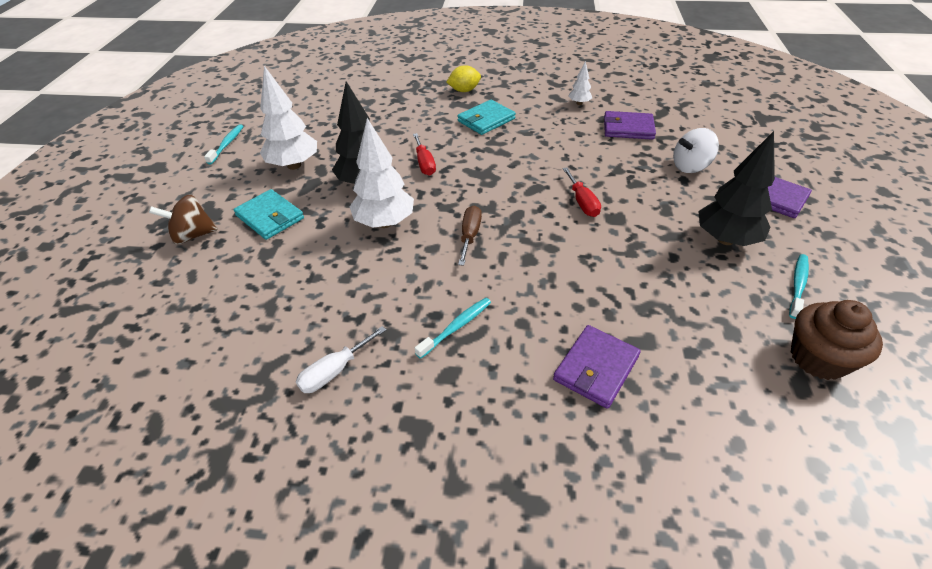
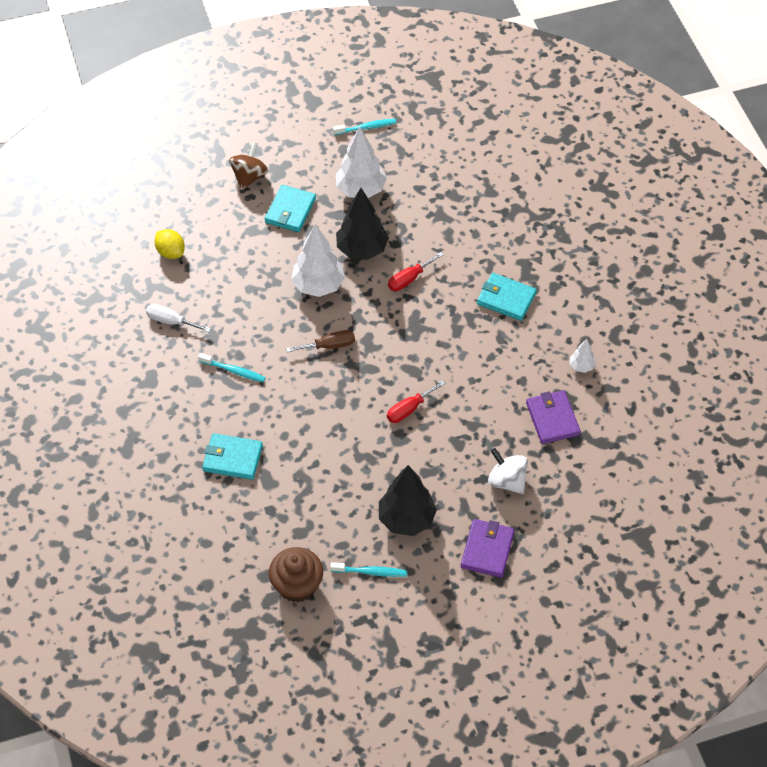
camera: 65 degrees right, 10 degrees up
brown spinning top [149,194,218,244] -> brown spinning top turned 60 degrees clockwise [229,142,268,190]
yellow lemon [447,65,481,92] -> yellow lemon moved to [154,229,185,259]
purple wallet [553,325,641,409] -> turquoise wallet [202,433,263,480]

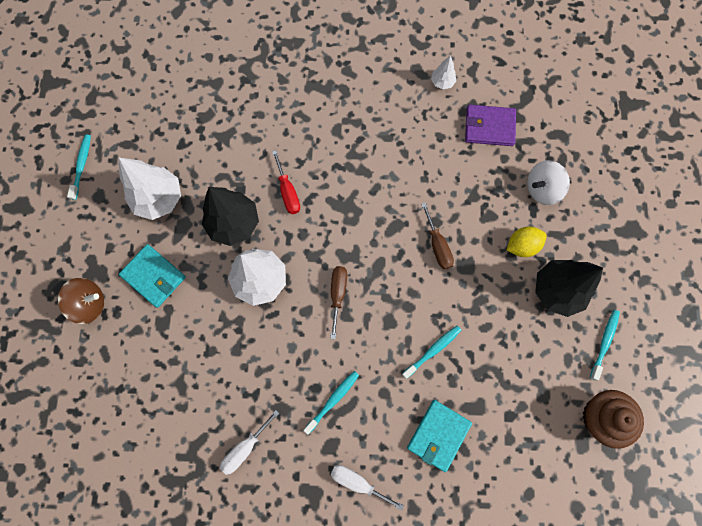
camera: 70 degrees left, 20 degrees up
yellow lemon [154,229,185,259] -> yellow lemon moved to [507,227,547,257]
brown spinning top [229,142,268,190] -> brown spinning top turned 135 degrees clockwise [58,278,104,324]
red screwdriver [387,380,445,423] -> brown screwdriver [421,202,454,269]
purple wallet [461,519,515,578] -> none
turquoise wallet [477,273,537,321] -> none
none -> white screwdriver [330,465,404,511]
none -> turquoise toothbrush [402,325,461,379]

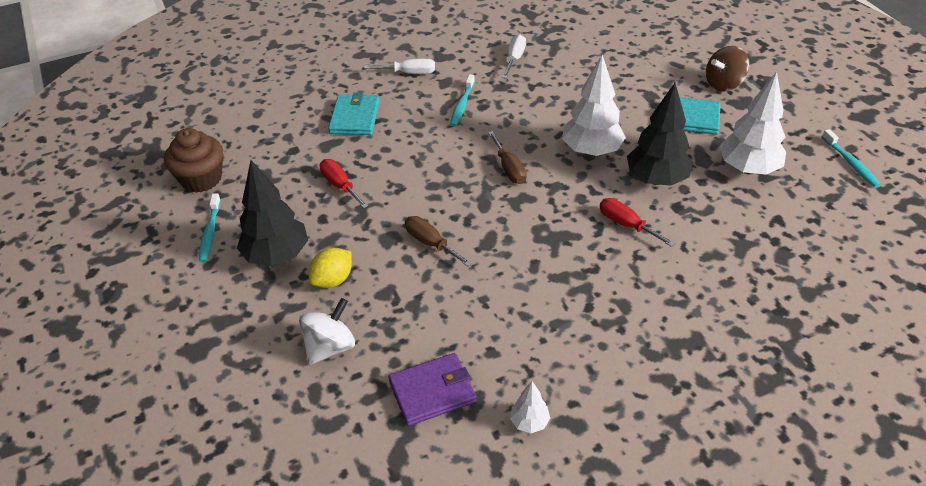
camera: 155 degrees right, 30 degrees down
turquoise toothbrush [402,325,461,379] -> none
none -> red screwdriver [320,159,368,208]

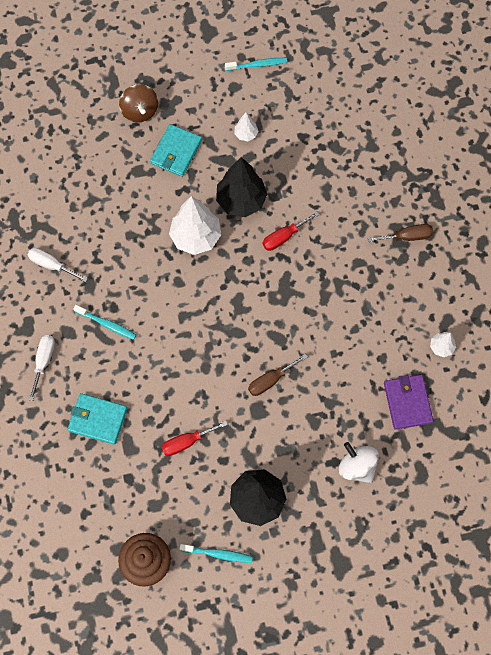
camera: 80 degrees left, 25 degrees up
yellow lemon [309,248,352,288] -> none
brown screwdriver [488,131,527,184] -> brown screwdriver moved to [368,224,433,242]
white tree [720,71,786,175] -> white tree [234,112,258,141], size x0.48

